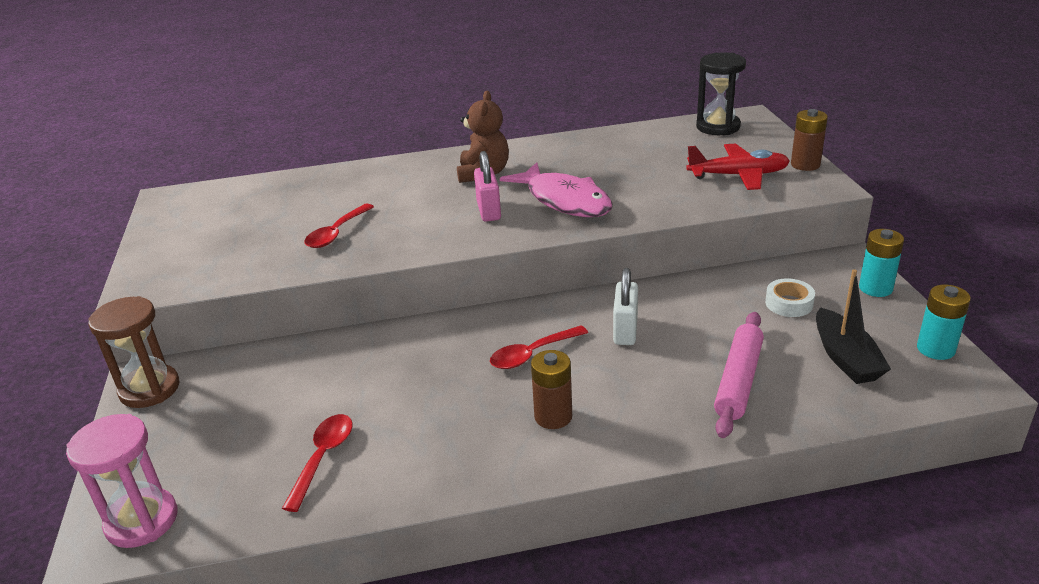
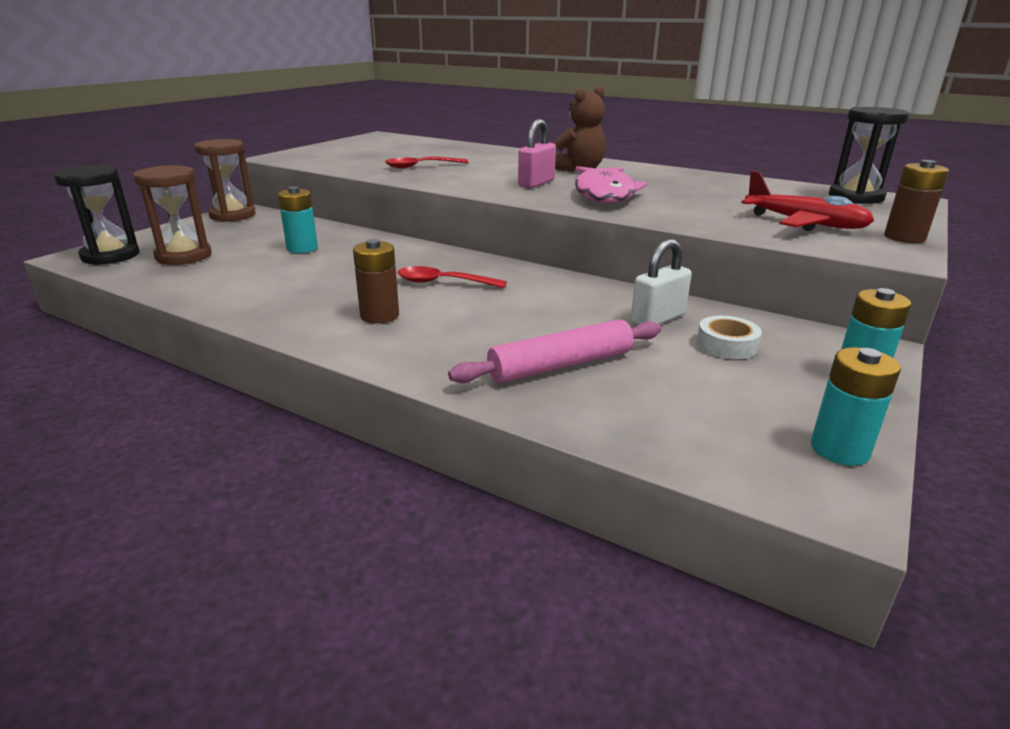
camera: 40 degrees right, 5 degrees down
pink hourglass [66,414,177,548] -> black hourglass [53,165,140,265]
red spoon [282,414,353,512] -> none
white padlock [613,268,638,345] -> white padlock moved to [631,239,692,325]
black boat [816,269,891,384] -> none
none -> brown hourglass [133,165,212,265]
none -> turquoise battery [278,186,318,253]

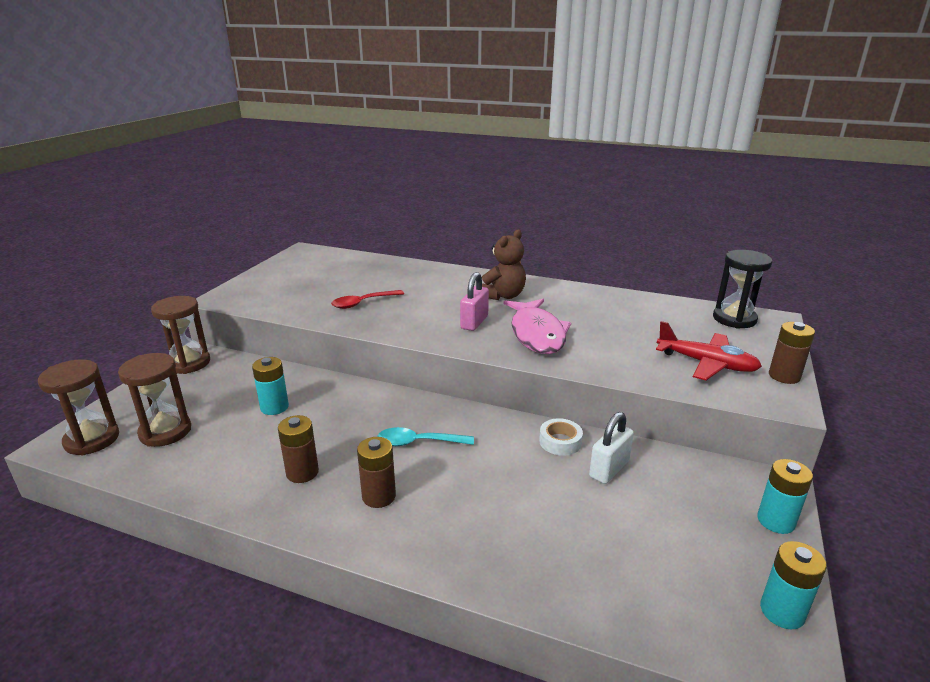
camera: 10 degrees left, 0 degrees up
black hourglass [53,165,140,265] -> brown hourglass [38,360,119,455]
red spoon [397,266,507,288] -> turquoise spoon [377,427,474,446]
pink rolling pin [448,319,662,383] -> none
white tape [697,316,762,359] -> white tape moved to [539,418,583,456]
none -> brown battery [278,415,319,483]

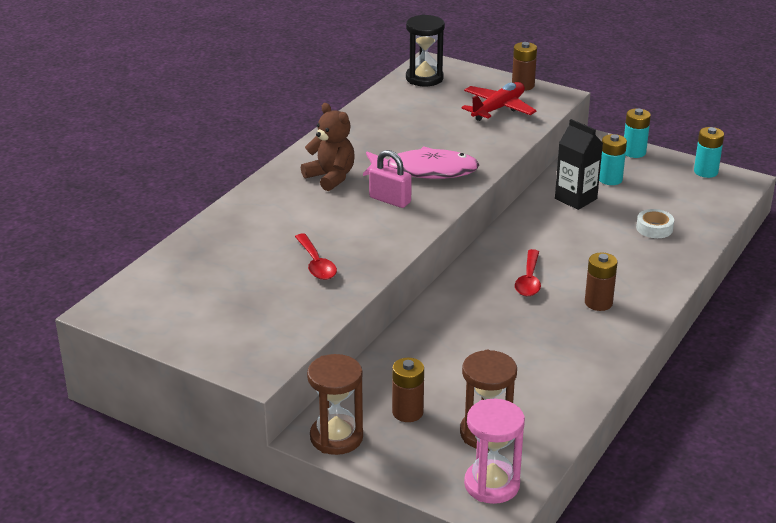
camera: 80 degrees left, 5 degrees up
brown hourglass [38,360,119,455] -> pink hourglass [464,399,525,504]
turquoise battery [252,357,289,415] -> turquoise battery moved to [599,134,627,185]
brown battery [278,415,319,483] -> brown battery moved to [392,358,424,422]
turquoise spoon [377,427,474,446] -> red spoon [515,249,541,296]
white tape [539,418,583,456] -> white tape moved to [636,209,674,238]
white padlock [589,412,634,484] -> black carton [555,119,603,210]

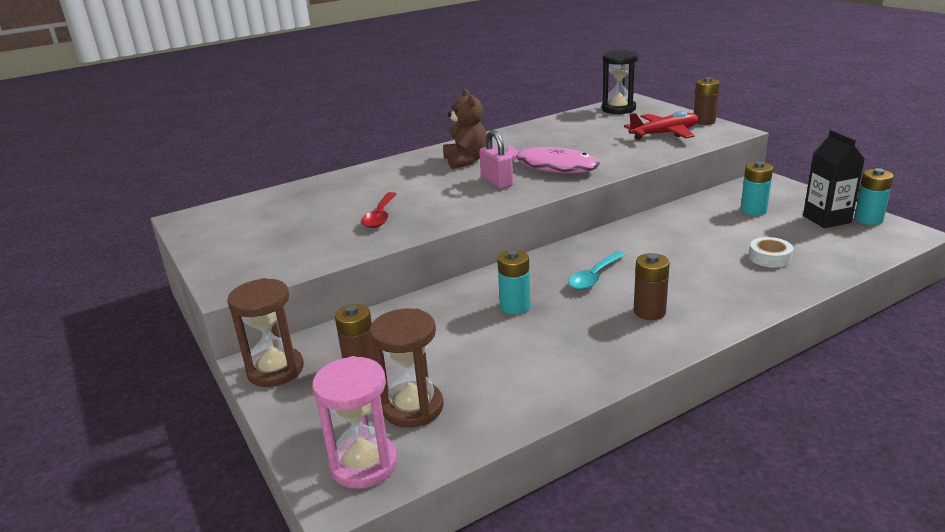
camera: 30 degrees right, 5 degrees down
red spoon [515,249,541,296] -> turquoise spoon [568,251,625,290]
black carton [555,119,603,210] -> black carton moved to [803,130,865,228]
turquoise battery [624,108,651,158] -> turquoise battery moved to [497,250,530,315]

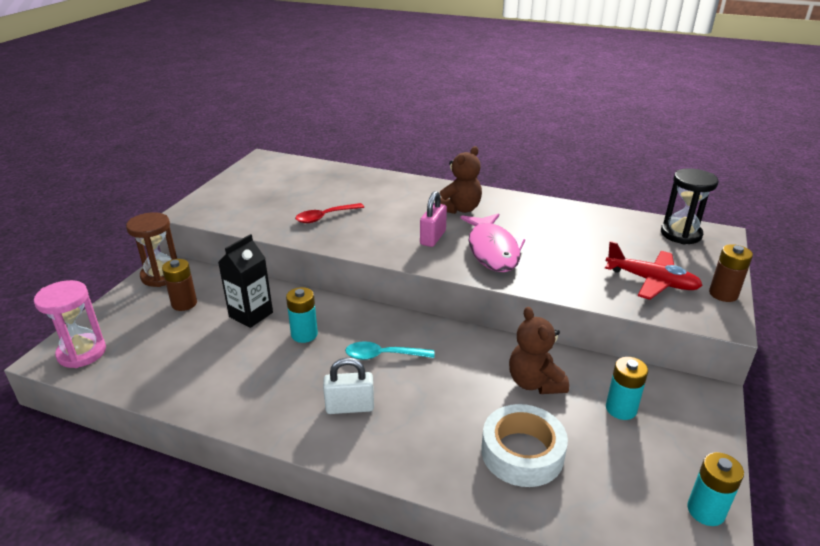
camera: 50 degrees right, 5 degrees up
brown hourglass [370,308,444,428] -> none
brown battery [634,253,670,320] -> white padlock [323,358,374,414]
white tape [749,237,793,268] -> white tape [481,404,568,487], size x1.78
black carton [803,130,865,228] -> black carton moved to [218,234,273,328]
none -> brown teddy bear [509,307,569,394]

